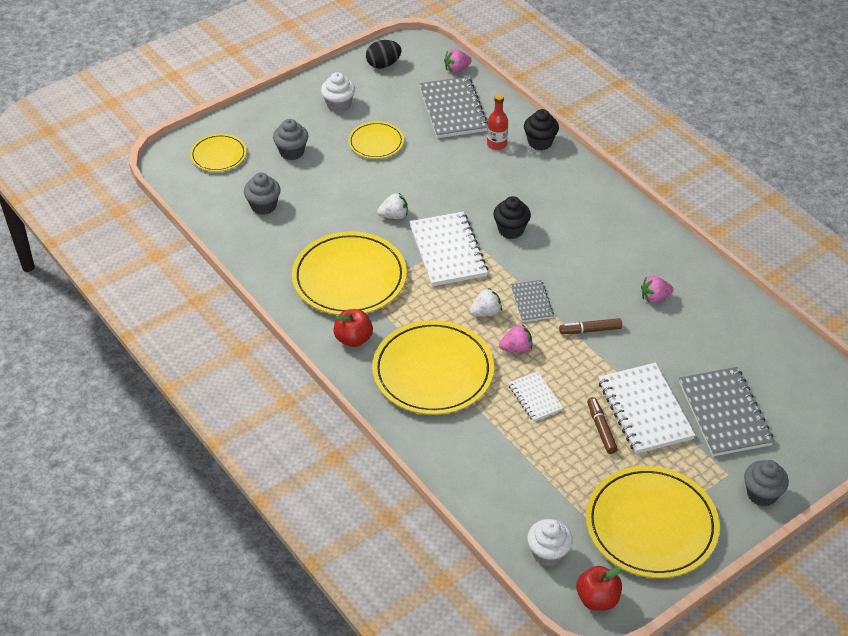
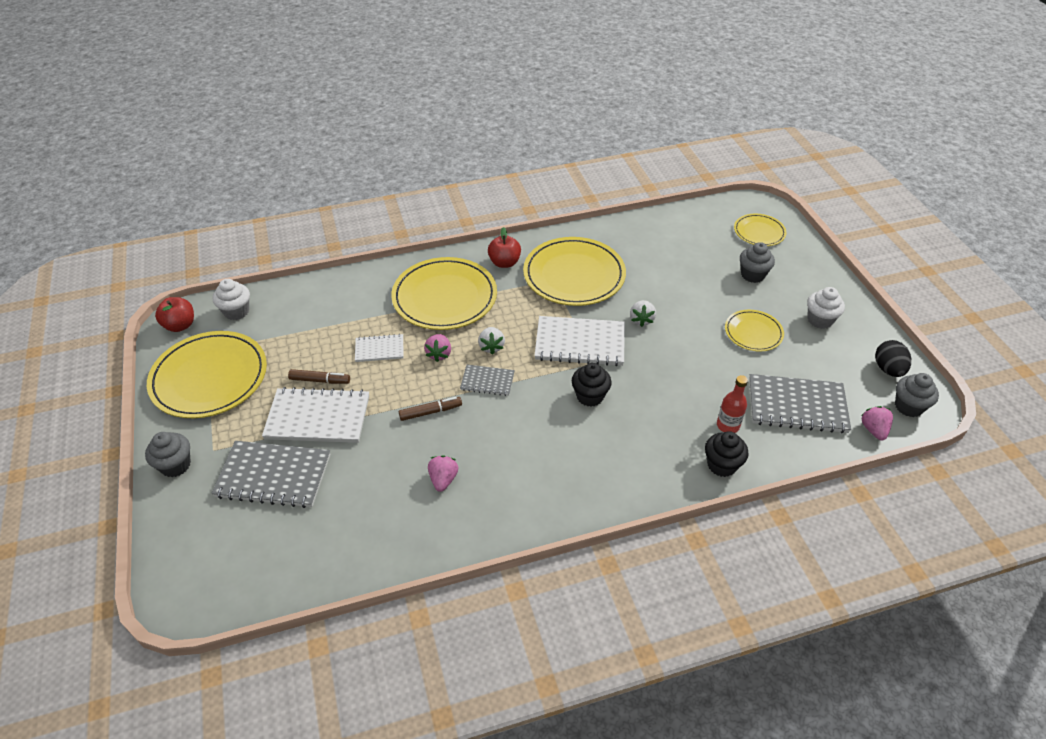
camera: 110 degrees right, 0 degrees up
grey cupcake [244,173,281,215] -> grey cupcake moved to [895,373,939,417]
brown marker [559,318,622,334] -> brown marker turned 60 degrees clockwise [399,397,462,421]

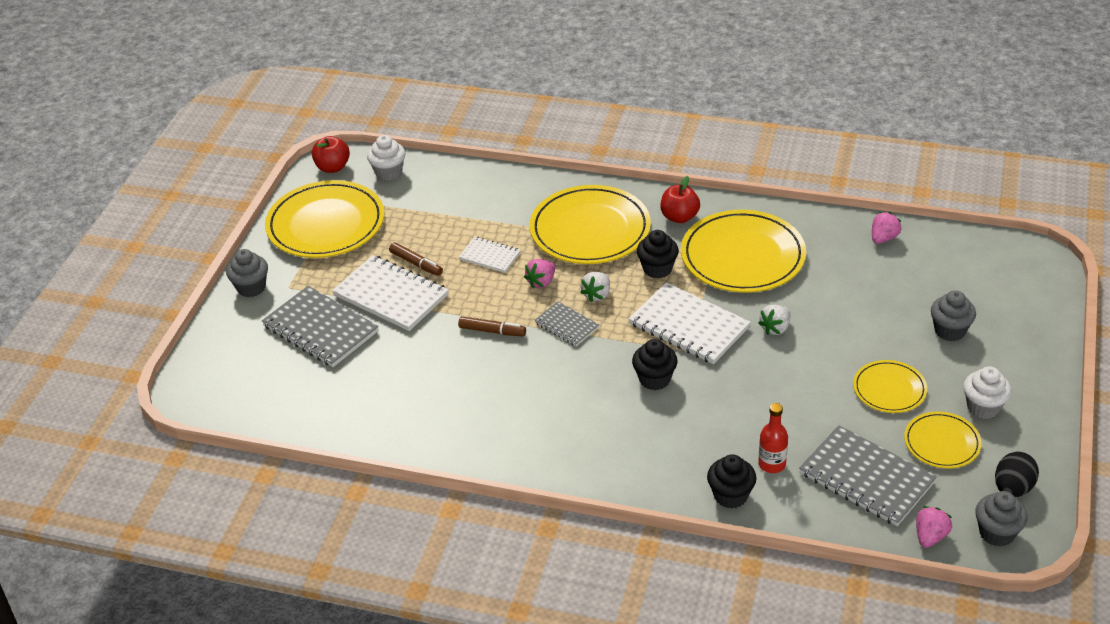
camera: 35 degrees right, 5 degrees down
pink strawberry [428,455,458,492] -> pink strawberry moved to [872,212,902,244]
yellow plate [734,214,786,246] -> yellow plate moved to [904,412,982,468]
none -> black cupcake [637,230,679,279]

